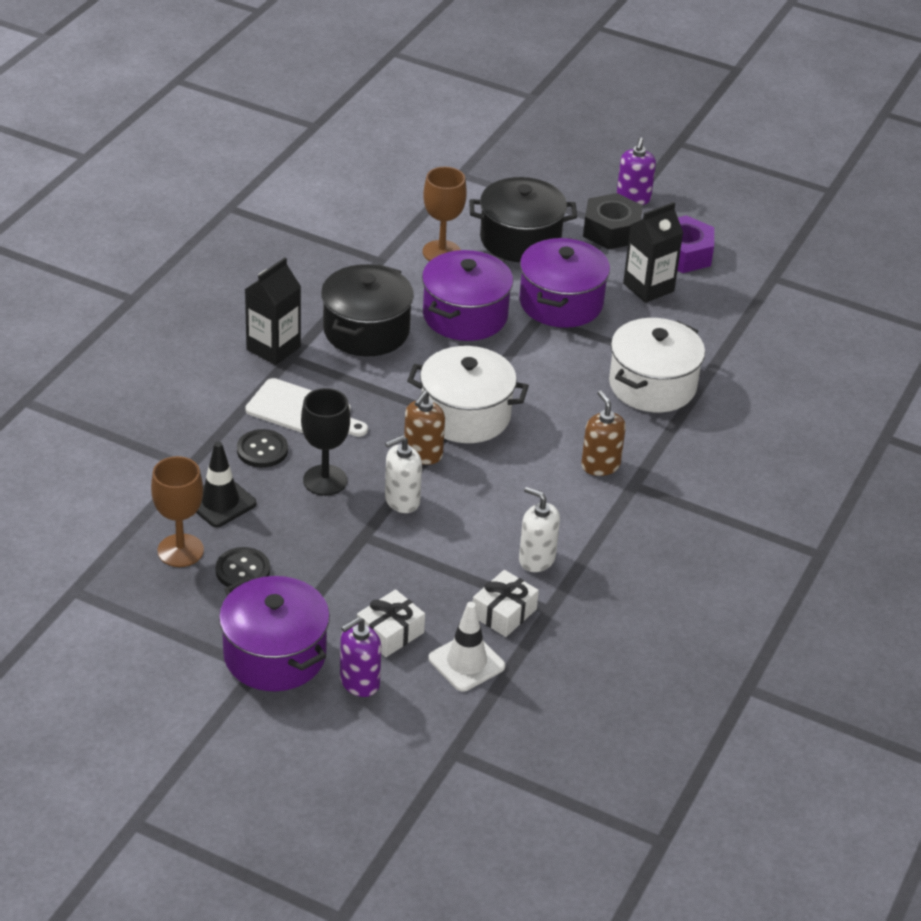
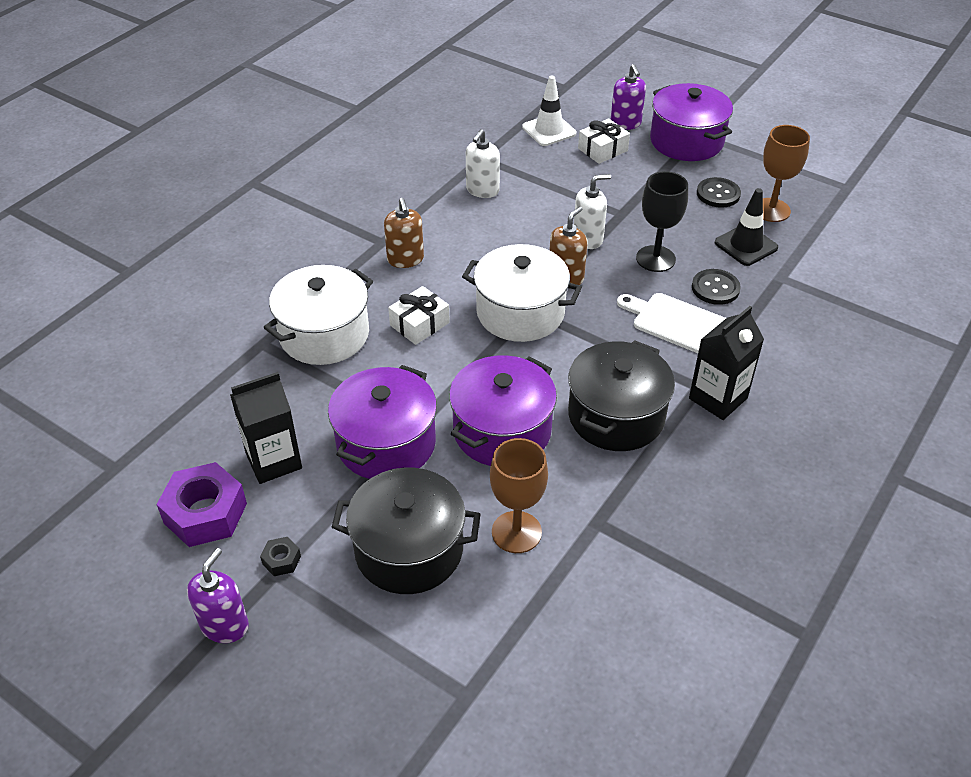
camera: 170 degrees left, 5 degrees up
purple soap dispenser [340,617,381,697] -> purple soap dispenser turned 105 degrees clockwise [610,64,646,130]
white gift [473,570,539,637] -> white gift moved to [388,286,450,345]
white soap dispenser [519,487,560,572] -> white soap dispenser turned 75 degrees clockwise [466,129,500,198]
black nut [583,193,643,249] -> black nut [260,537,301,576], size x0.45

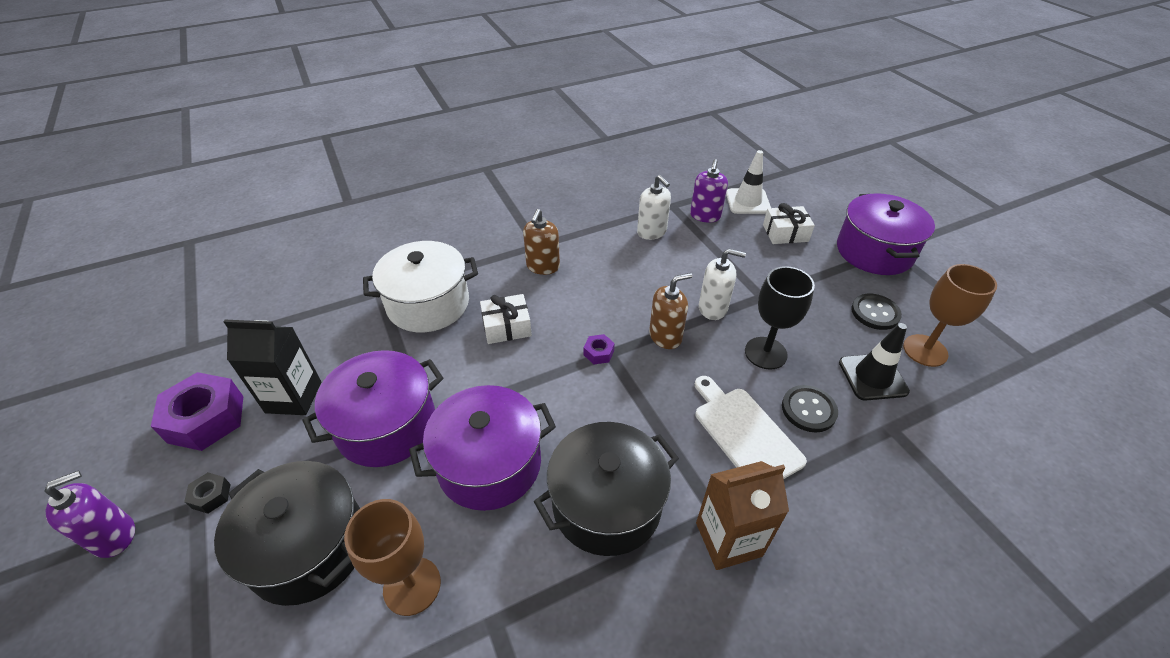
camera: 30 degrees right, 0 degrees up
white pot [462,244,582,342] -> purple nut [584,334,615,364]
white soap dispenser [466,129,500,198] -> white soap dispenser turned 90 degrees counterclockwise [637,175,671,240]
purple soap dispenser [610,64,646,130] -> purple soap dispenser moved to [690,159,728,223]
black carton [689,306,764,420] -> brown carton [696,461,789,570]

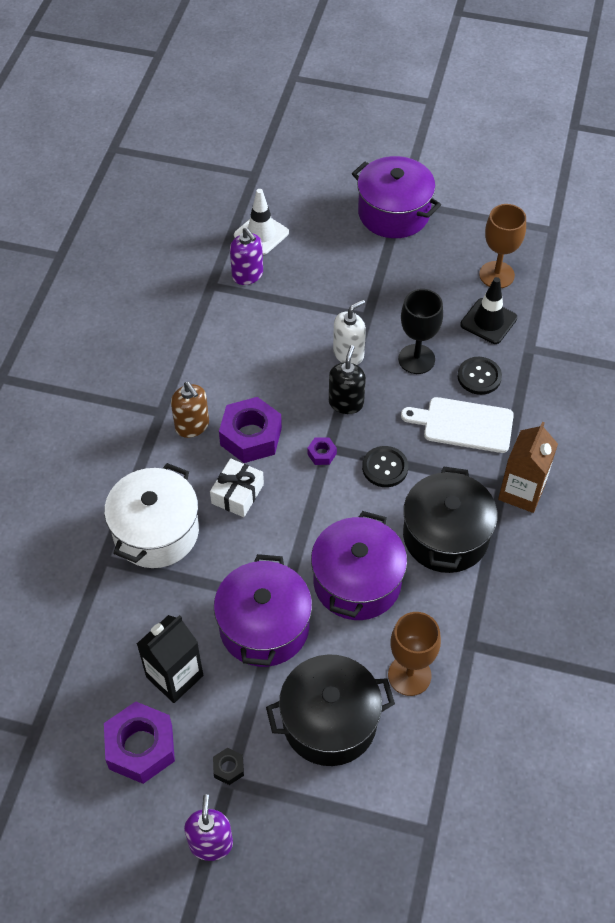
camera: 50 degrees left, 10 degrees up
white soap dispenser [637,175,671,240] -> none
brown soap dispenser [649,273,692,349] -> black soap dispenser [329,345,366,414]
white gift [763,203,815,244] -> none
black button [851,294,902,330] -> black button moved to [362,446,408,487]
none -> purple nut [219,397,282,463]

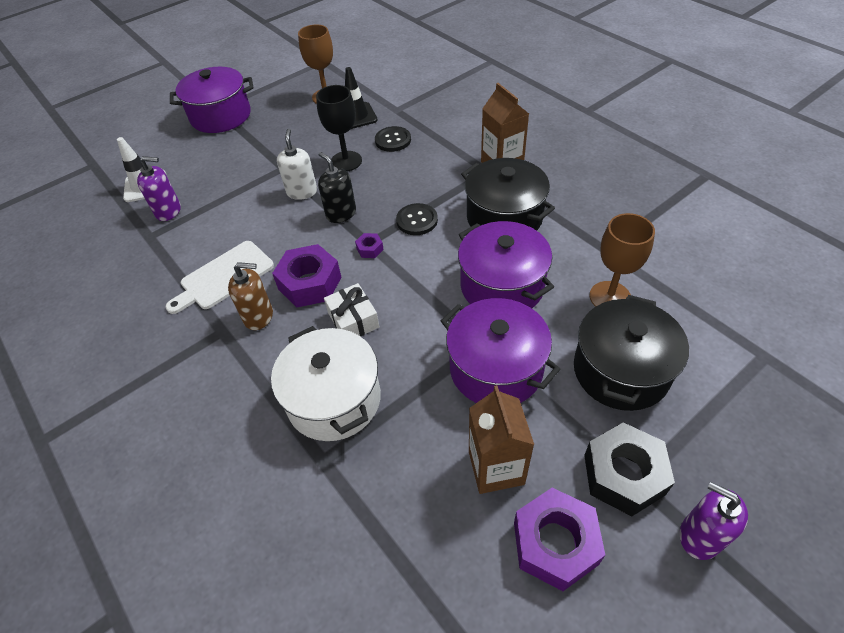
camera: 50 degrees left, 5 degrees down
black carton [137,615,203,703] -> brown carton [469,385,534,494]
black nut [213,748,244,785] -> black nut [584,422,675,516], size x2.22
white cutting board [401,397,514,453] -> white cutting board moved to [166,241,274,314]

